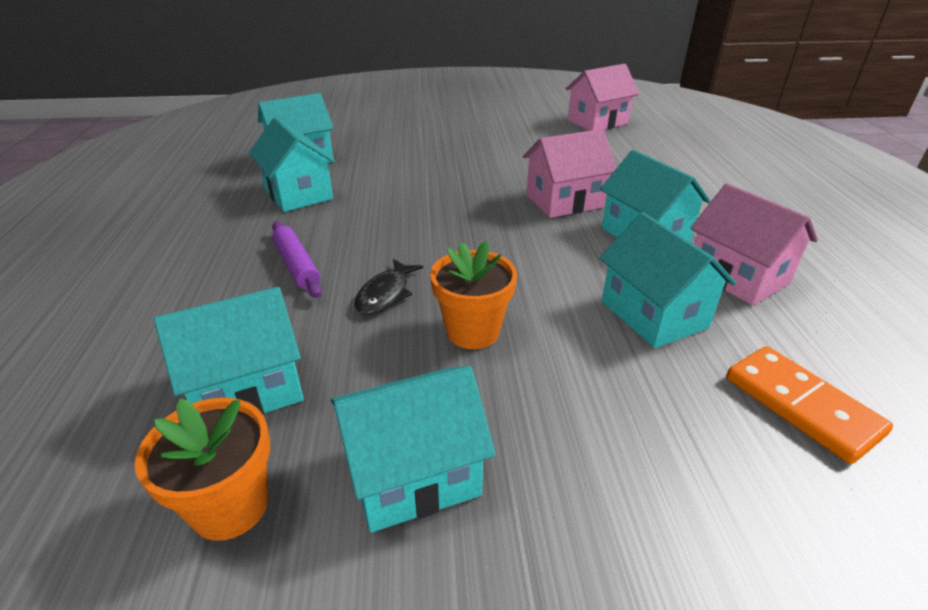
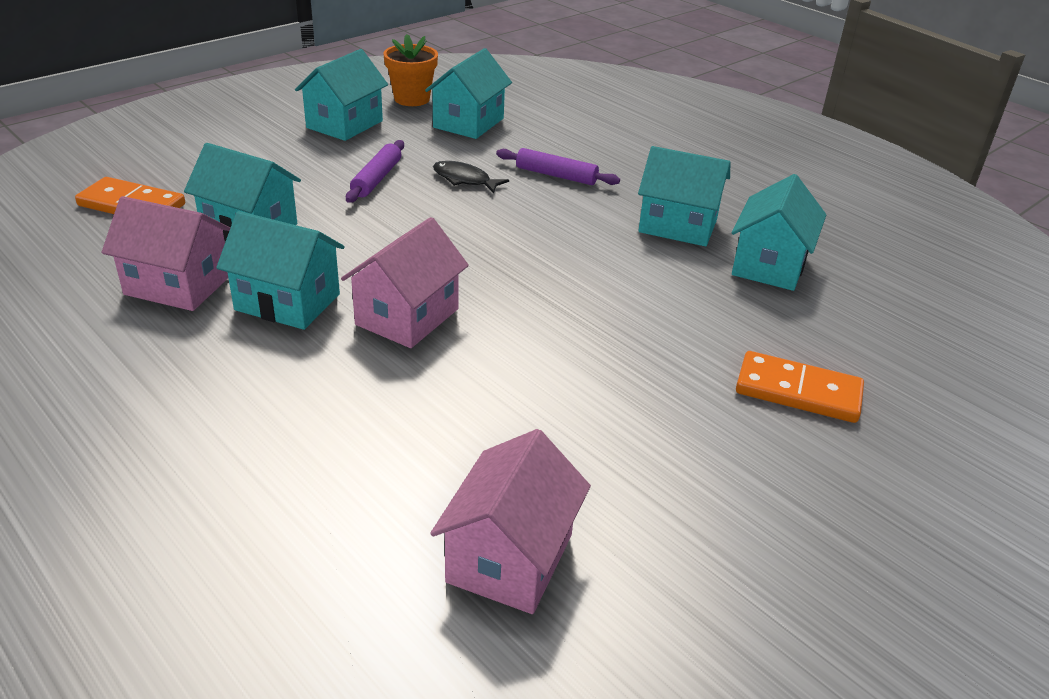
camera: 140 degrees right, 0 degrees up
black fish [354,259,423,315] -> black fish turned 45 degrees counterclockwise [433,161,509,194]
orange flower pot [430,241,517,349] -> purple rolling pin [346,140,404,203]
none -> orange domino [736,351,864,423]

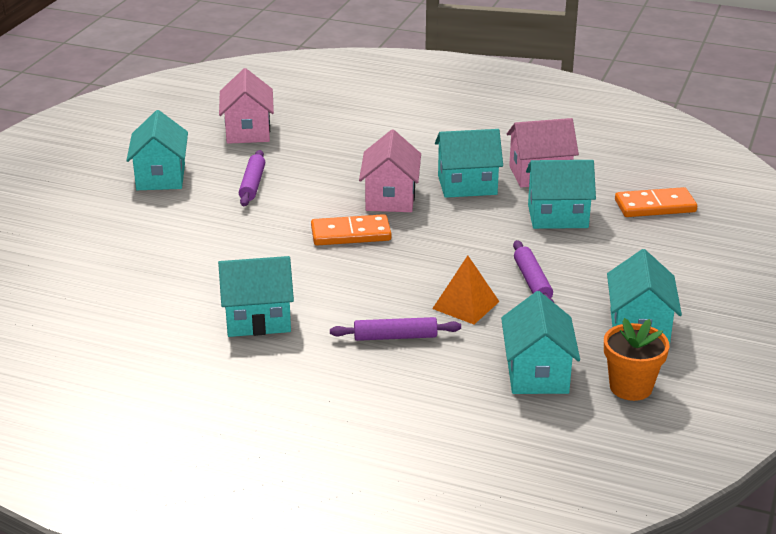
camera: 155 degrees right, 5 degrees down
black fish [433,161,509,194] -> orange pyramid [432,255,499,324]
turquoise house [732,174,826,291] -> turquoise house moved to [126,110,188,190]
orange domino [736,351,864,423] -> orange domino moved to [311,214,392,245]
none -> purple rolling pin [239,150,265,206]

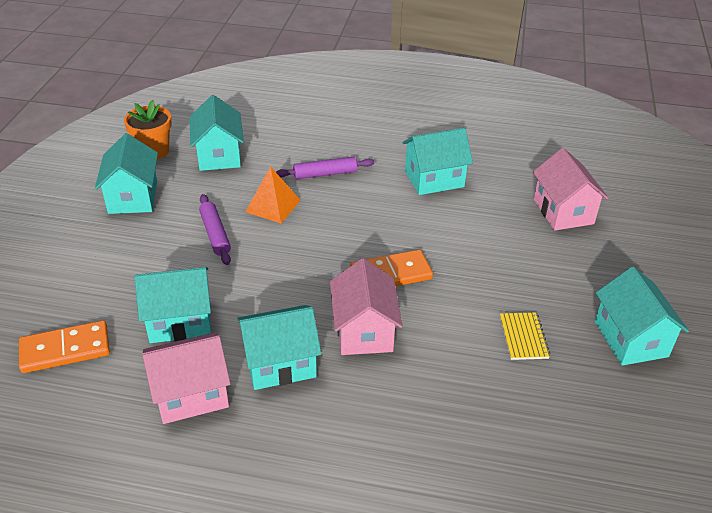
camera: 170 degrees right, 10 degrees up
pink house [219,68,274,144] -> pink house moved to [533,148,609,230]
purple rolling pin [239,150,265,206] -> yellow notebook [500,312,550,360]

